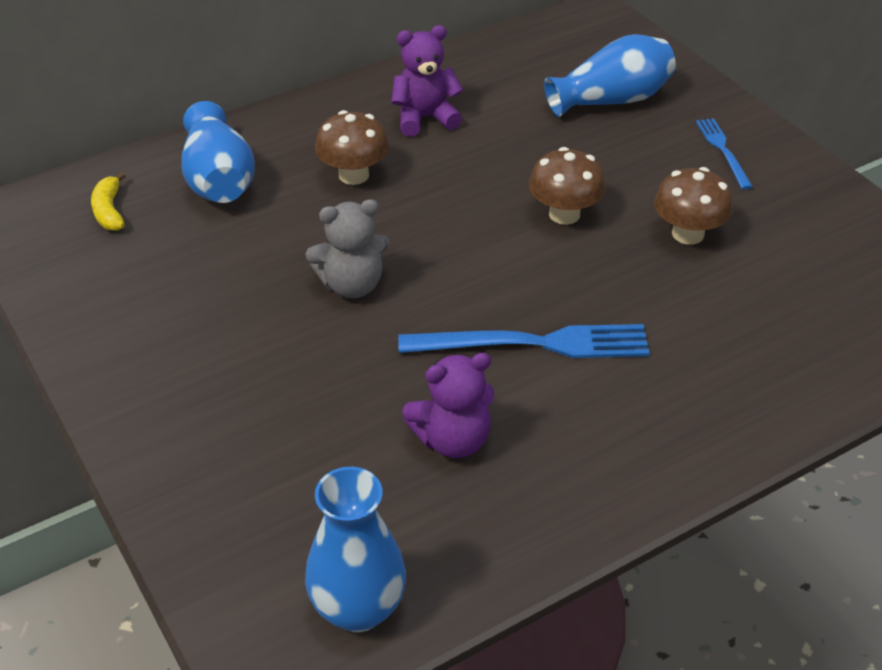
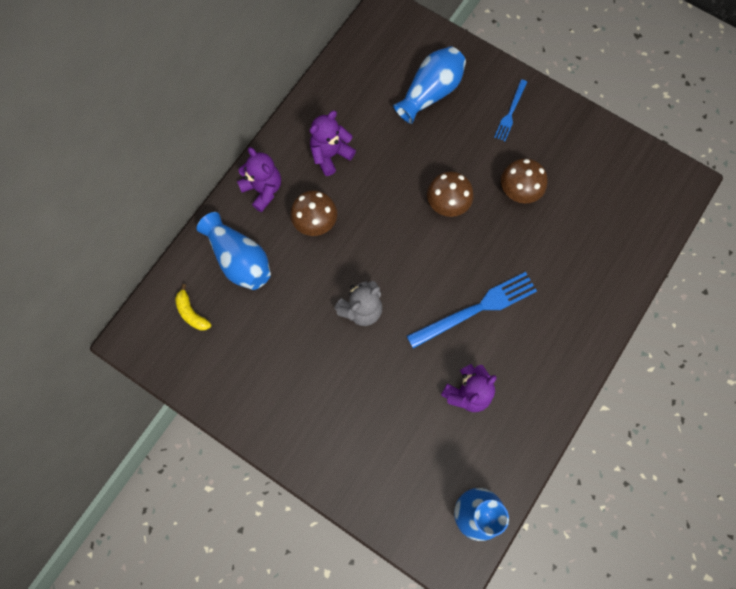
camera: 25 degrees left, 30 degrees up
blue fork [696,118,753,189] -> blue fork turned 120 degrees counterclockwise [494,79,527,141]
none -> purple teddy bear [237,147,281,212]

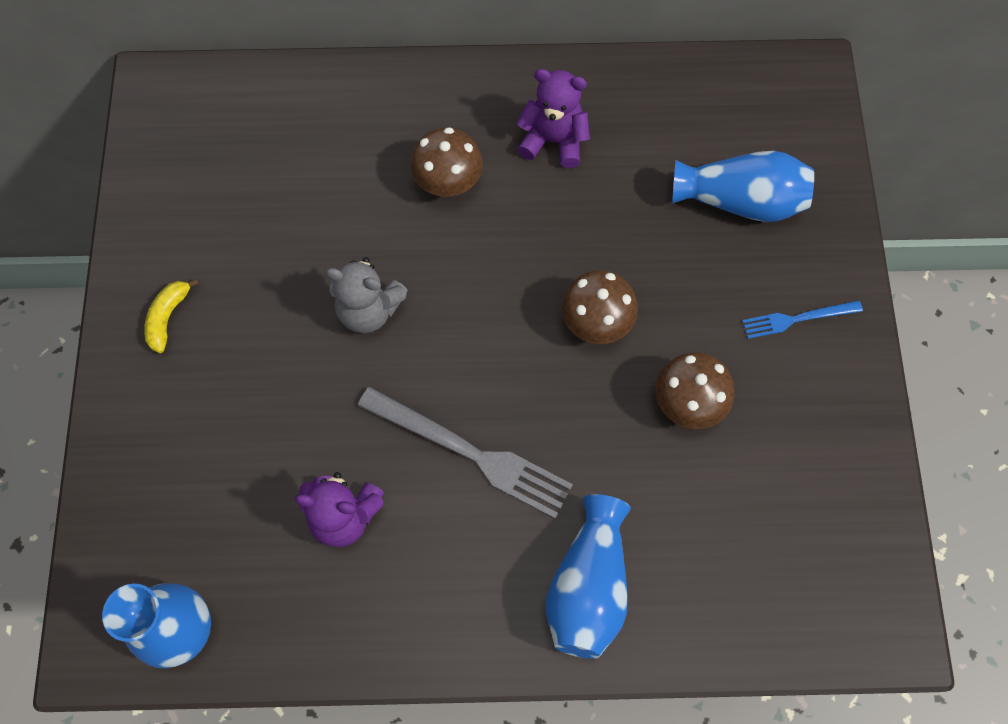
camera: 55 degrees right, 5 degrees down
yellow banana [175,284,211,331] -> yellow banana moved to [144,278,199,353]
blue vase [197,212,271,290] -> blue vase moved to [545,494,631,659]
purple teddy bear [237,147,281,212] -> none
blue fork [407,272,537,349] -> grey fork [358,387,573,519]

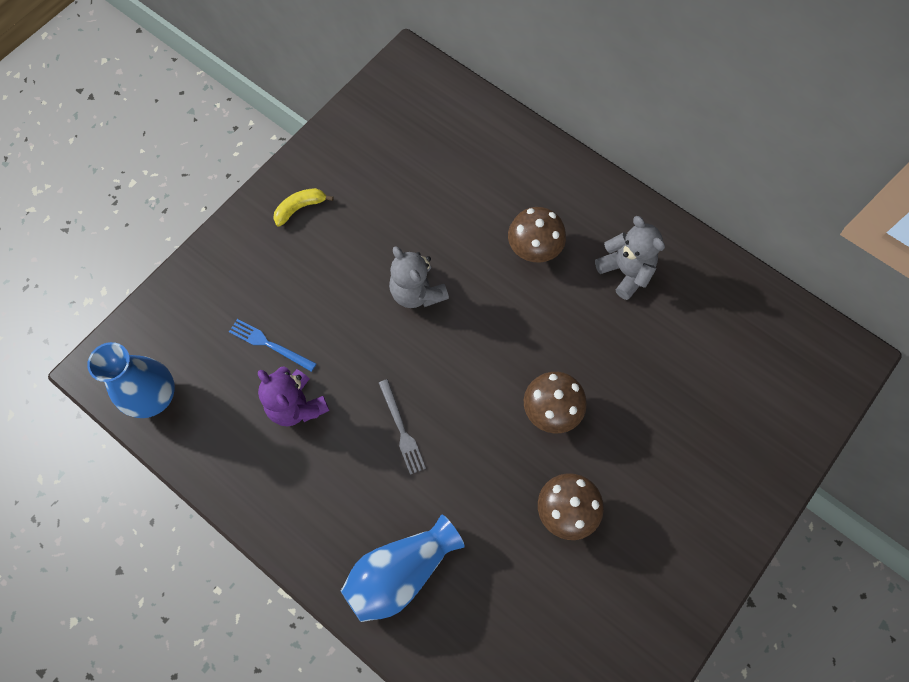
camera: 40 degrees right, 0 degrees up
grey fork [358,387,573,519] -> grey fork [379,379,426,475], size x0.55
purple teddy bear [516,69,590,168] -> grey teddy bear [595,216,665,300]
blue vase [672,151,814,222] -> none
blue fork [742,300,863,339] -> blue fork moved to [229,319,317,372]

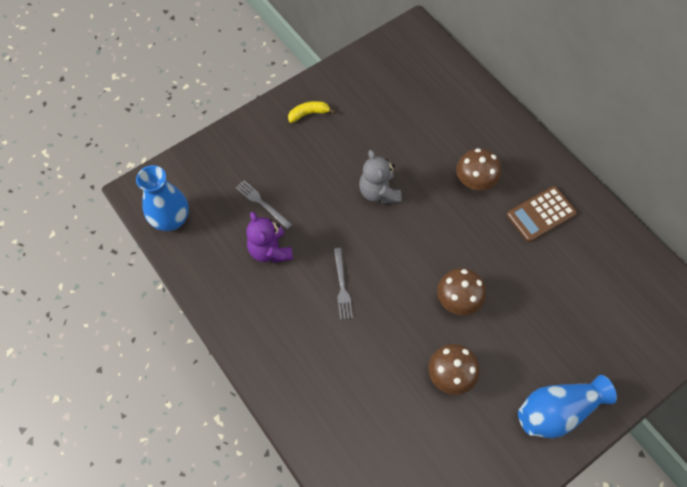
camera: 15 degrees right, 5 degrees down
blue fork [229,319,317,372] -> grey fork [235,180,292,229]
blue vase [341,515,465,622] -> blue vase moved to [518,375,617,438]
grey teddy bear [595,216,665,300] -> brown calculator [507,186,577,242]

